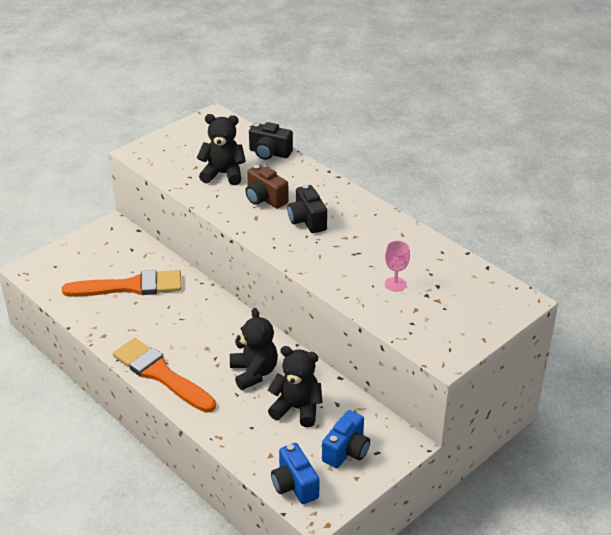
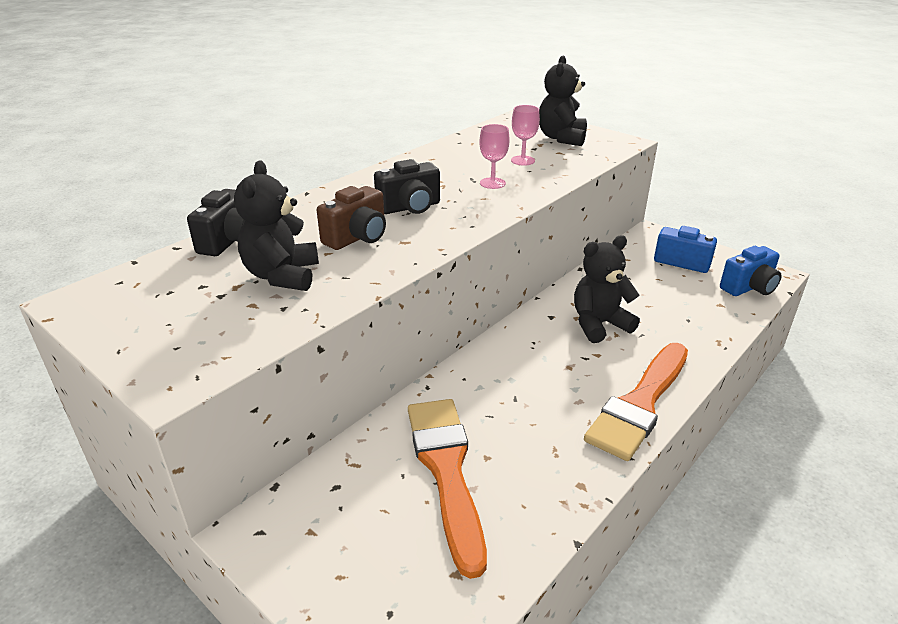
camera: 95 degrees left, 5 degrees down
black teddy bear [268,346,322,427] -> black teddy bear moved to [539,56,587,146]
none -> pink goblet [479,124,510,189]

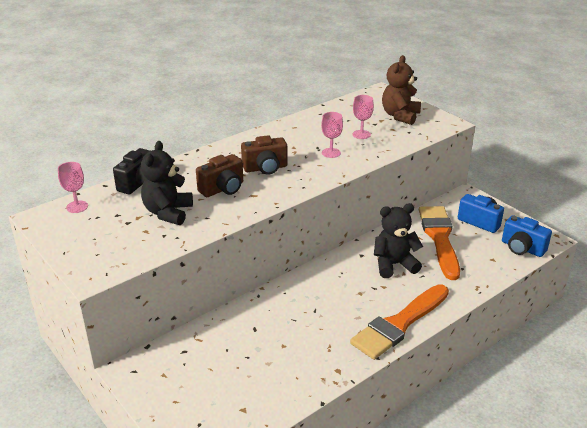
camera: 10 degrees right, 0 degrees up
black camera [374,159,440,214] -> brown camera [241,135,287,175]
orange brush [408,399,487,579] -> orange brush moved to [419,206,460,280]
black teddy bear [539,56,587,146] -> brown teddy bear [382,55,421,125]
blue camera [720,246,782,296] -> blue camera turned 60 degrees clockwise [502,215,552,257]
none -> pink goblet [58,162,88,213]

